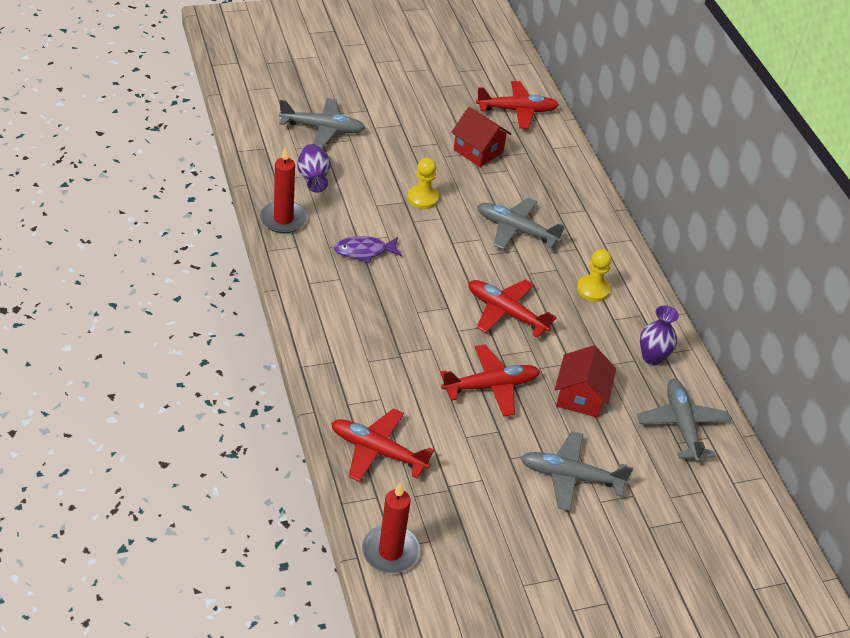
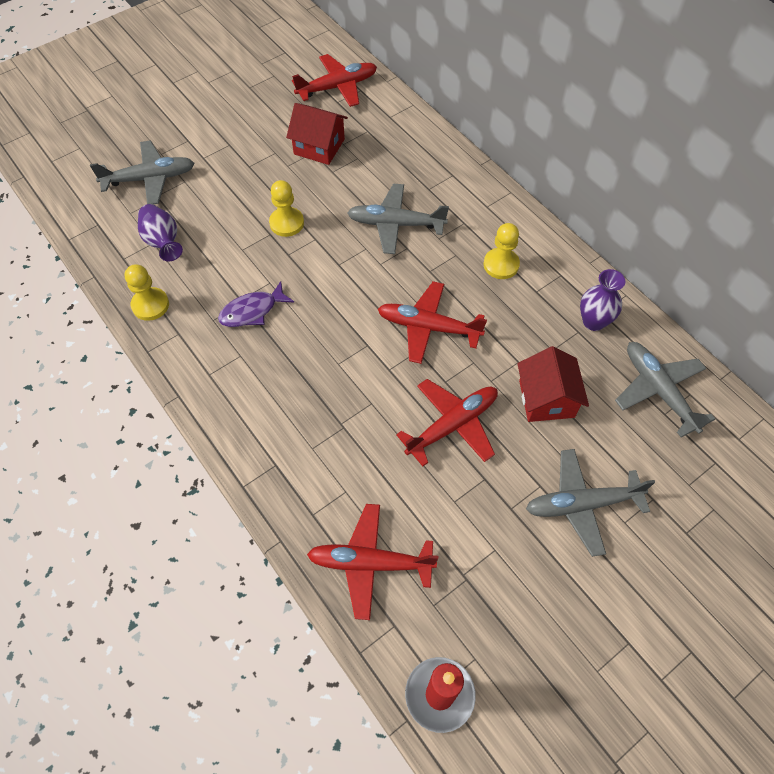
camera: 15 degrees left, 15 degrees up
red candle [260,146,307,233] -> yellow pawn [125,264,169,321]

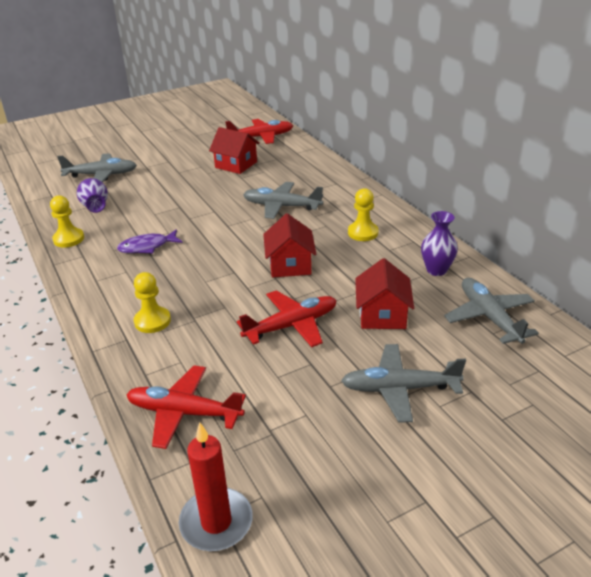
camera: 10 degrees right, 25 degrees down
yellow pawn [269,180,304,237] -> yellow pawn moved to [134,272,171,333]
red plane [378,281,487,364] -> red house [263,213,316,277]

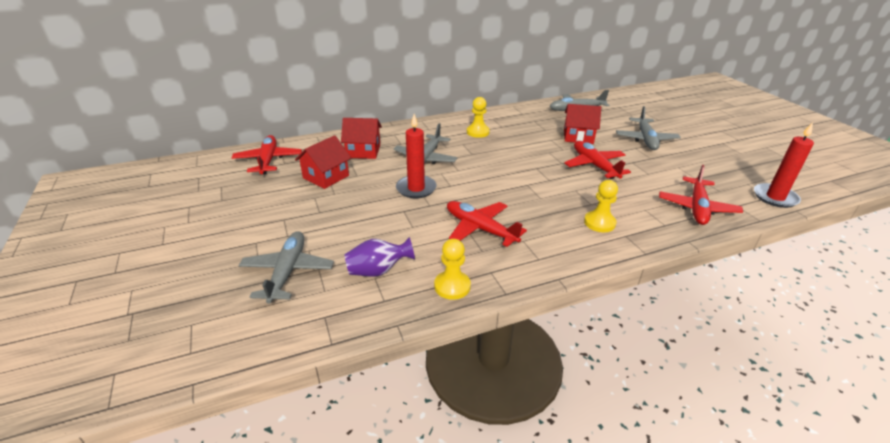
camera: 85 degrees left, 0 degrees up
purple fish [117,230,183,253] -> red plane [447,201,527,247]
red house [263,213,316,277] -> red house moved to [341,118,382,159]
purple vase [421,211,458,276] -> none
none -> red candle [396,114,436,198]

